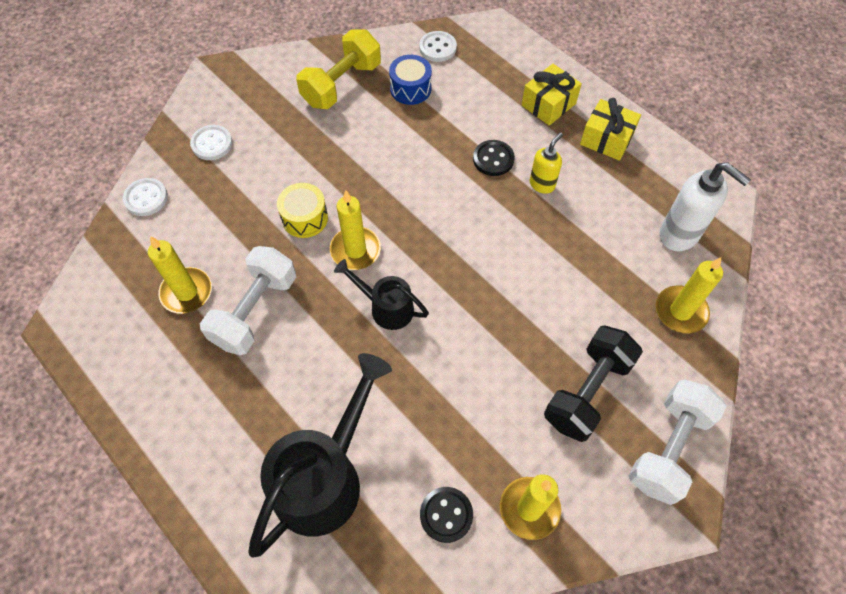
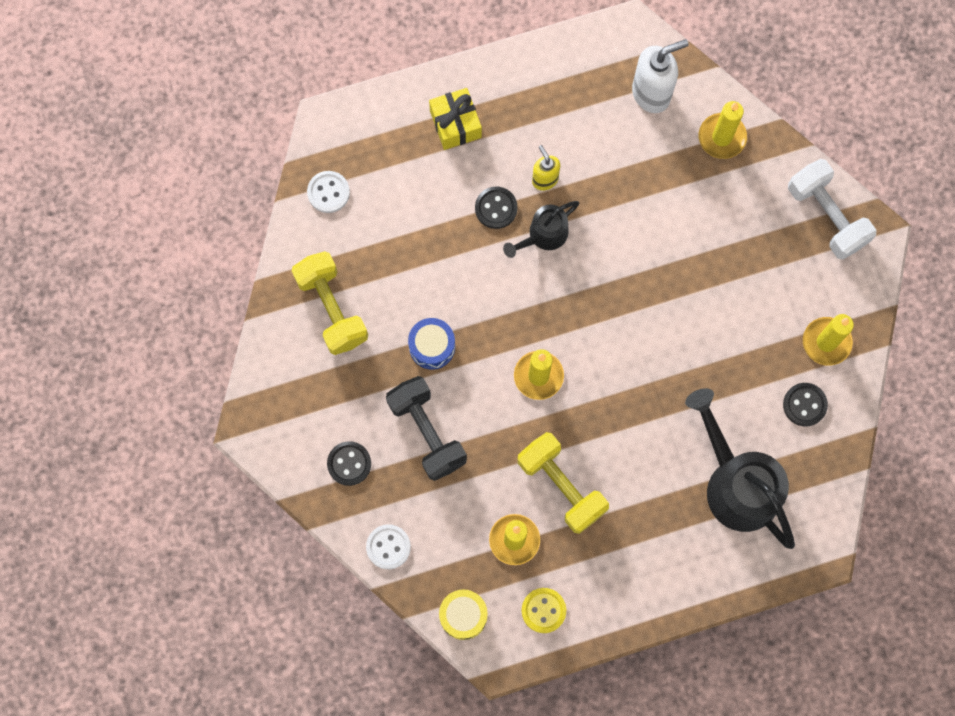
camera: 65 degrees left, 15 degrees up
white button [190,125,233,160] -> black button [327,441,371,486]
white dumbbell [200,246,296,355] -> yellow dumbbell [518,432,609,534]
yellow drum [277,183,328,238] -> yellow drum moved to [439,590,488,640]
black watering can [334,259,429,330] -> black watering can moved to [503,201,579,258]
blue drum [389,55,432,105] -> blue drum moved to [408,318,455,370]
black dumbbell [544,326,643,442] -> black dumbbell moved to [386,376,467,481]
yellow gift [580,98,641,161] -> none
none -> yellow button [522,588,566,633]

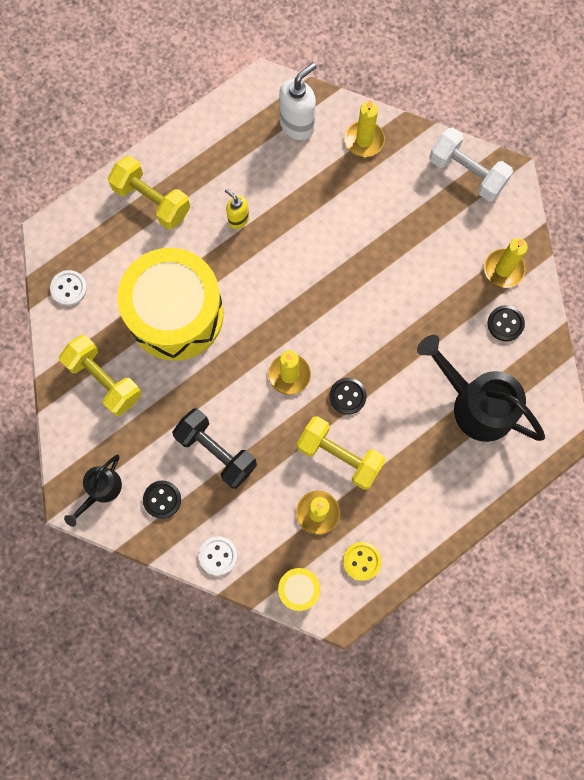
camera: 20 degrees left, 0 degrees up
blue drum [408,318,455,370] -> none
yellow gift [429,88,482,150] -> yellow dumbbell [108,156,190,230]
black button [475,186,517,229] -> black button moved to [329,378,367,415]
black watering can [503,201,579,258] -> black watering can moved to [64,454,122,527]
none -> yellow drum [117,248,224,361]

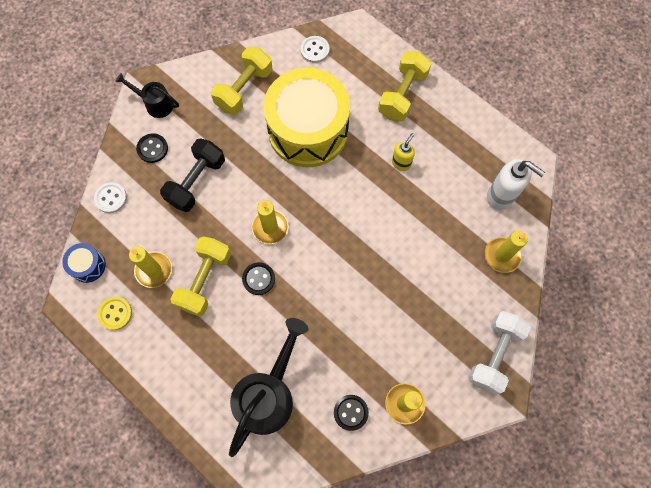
camera: 80 degrees right, 5 degrees down
yellow drum [278,568,320,611] -> blue drum [62,243,106,283]

